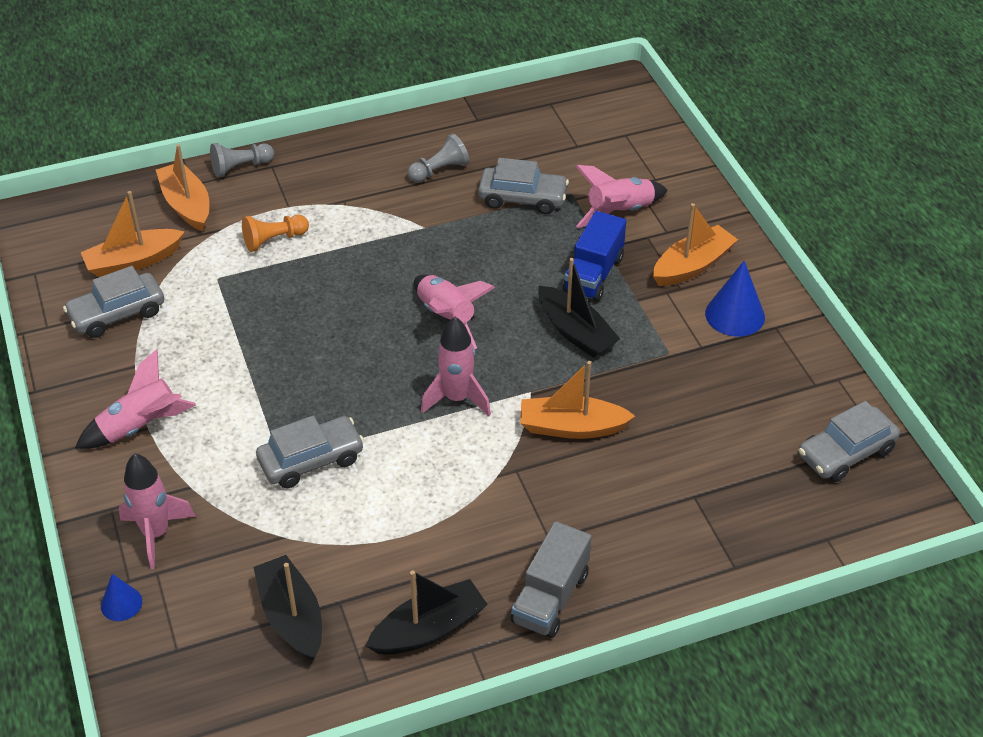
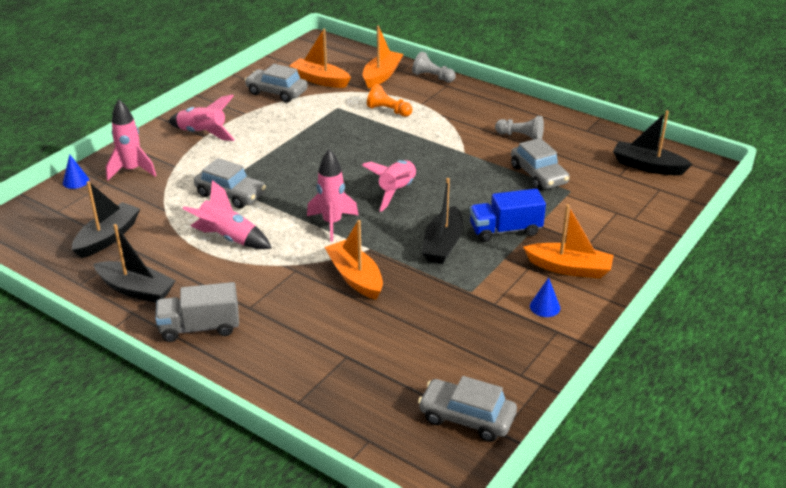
camera: 55 degrees right, 10 degrees down
pink rocket [576,165,668,228] -> pink rocket moved to [182,180,272,249]
blue cone [705,261,765,337] -> blue cone [530,277,560,317], size x0.59
none -> black boat [613,110,693,175]

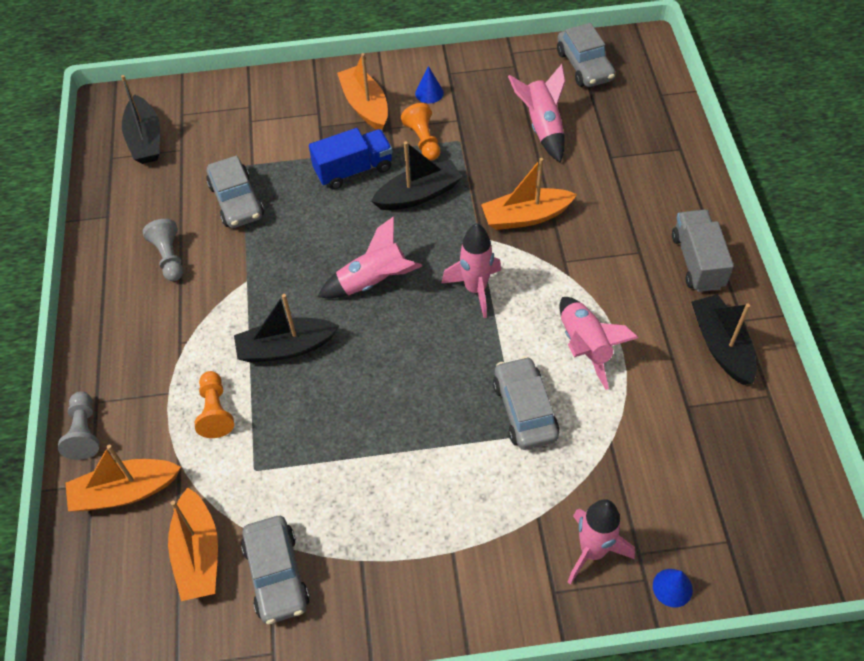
camera: 130 degrees left, 20 degrees up
black boat [72,181,140,258] -> black boat moved to [234,294,339,363]
grey truck [156,282,239,342] -> grey truck turned 135 degrees counterclockwise [672,209,734,292]
pink rocket [168,94,235,141] -> pink rocket moved to [508,64,566,163]
orange boat [324,220,383,300] -> orange boat turned 60 degrees clockwise [481,158,577,230]
blue truck [470,189,546,242] -> blue truck turned 60 degrees counterclockwise [309,128,393,190]
grey car [511,138,570,190] -> grey car turned 135 degrees clockwise [206,156,264,228]
none -> orange pawn [401,103,440,161]

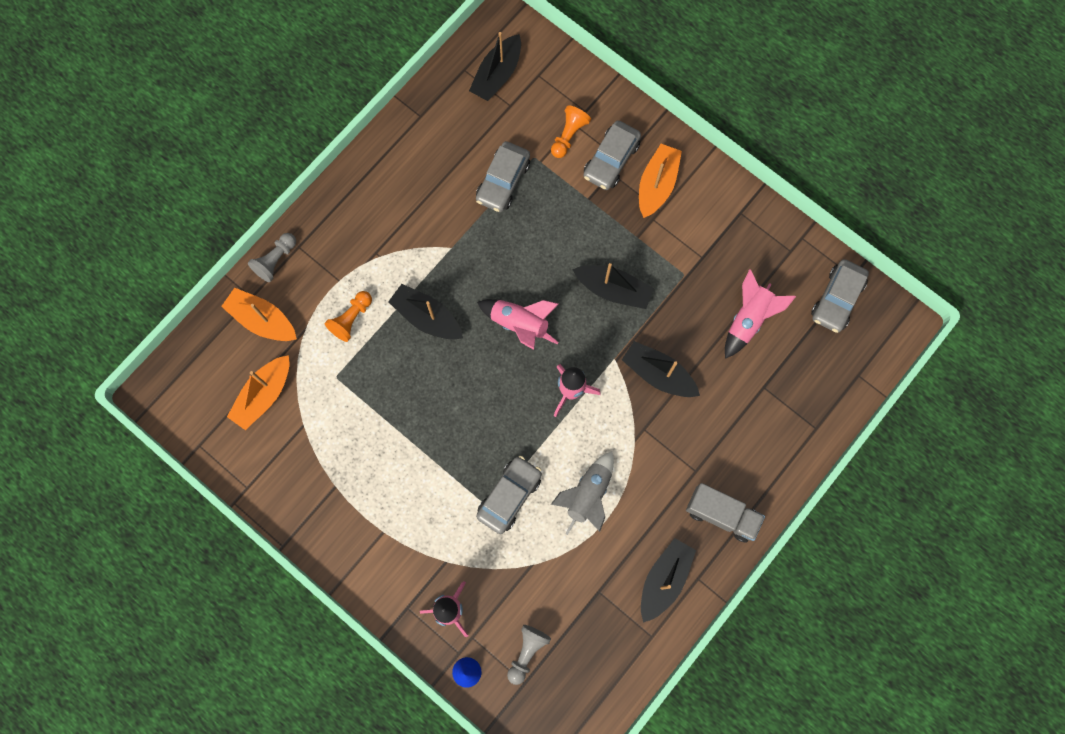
camera: 45 degrees right, 20 degrees up
grey pawn [143,219,183,281] -> grey pawn moved to [507,625,551,685]
grey car [241,516,310,624] -> grey car moved to [583,121,641,190]
blue truck [309,128,393,190] -> none
orange pawn [401,103,440,161] -> orange pawn moved to [551,105,591,158]
blue cone [415,66,444,103] -> none
orange boat [481,158,577,230] -> black boat [622,341,700,397]
pink rocket [559,297,638,390] -> grey rocket [550,451,614,535]
grey truck [672,209,734,292] -> grey truck turned 75 degrees clockwise [686,483,765,543]

